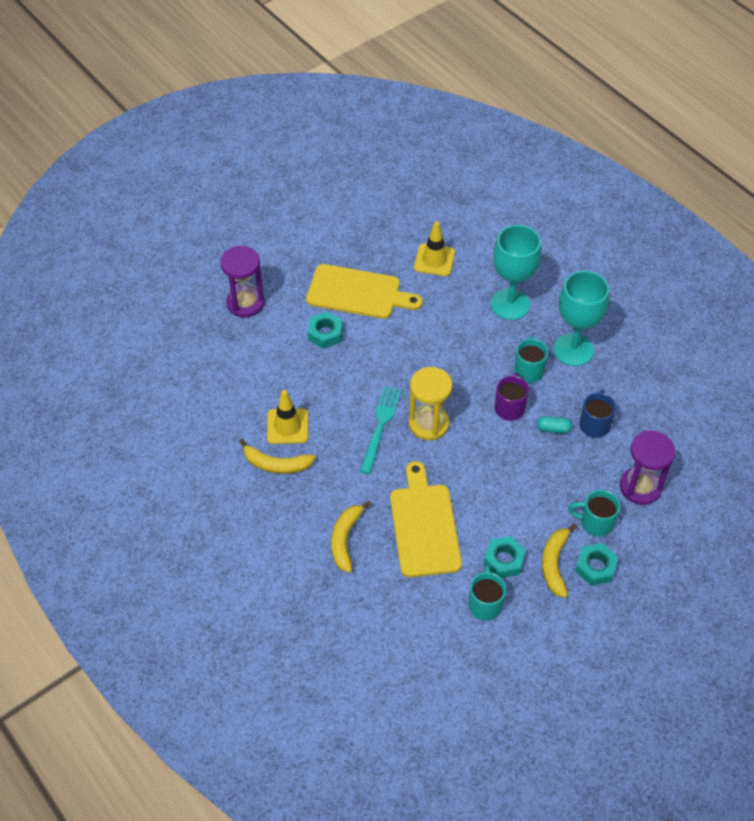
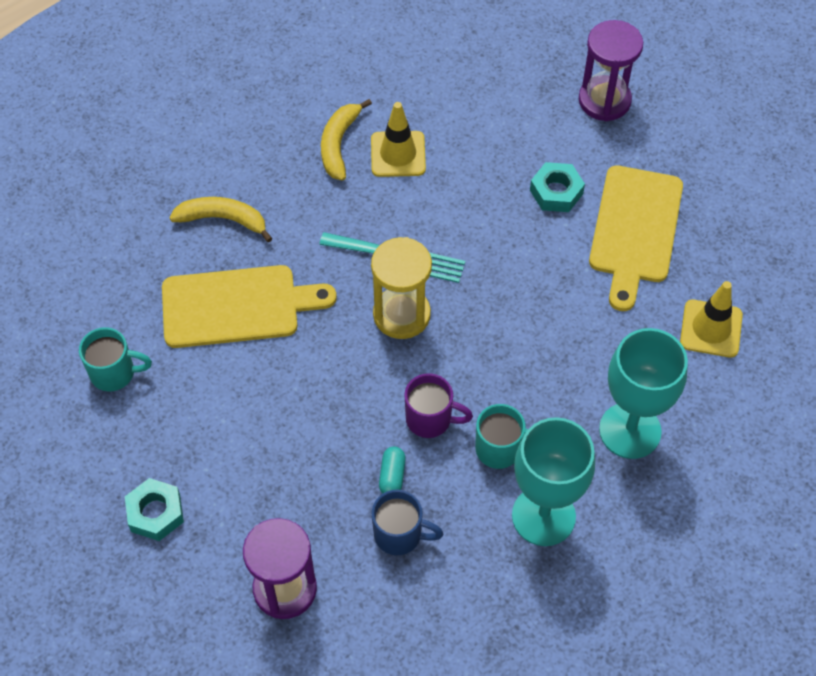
camera: 90 degrees right, 5 degrees up
turquoise nut [484,536,526,578] -> none
yellow banana [542,524,577,598] -> none
turquoise mug [568,490,620,537] -> none

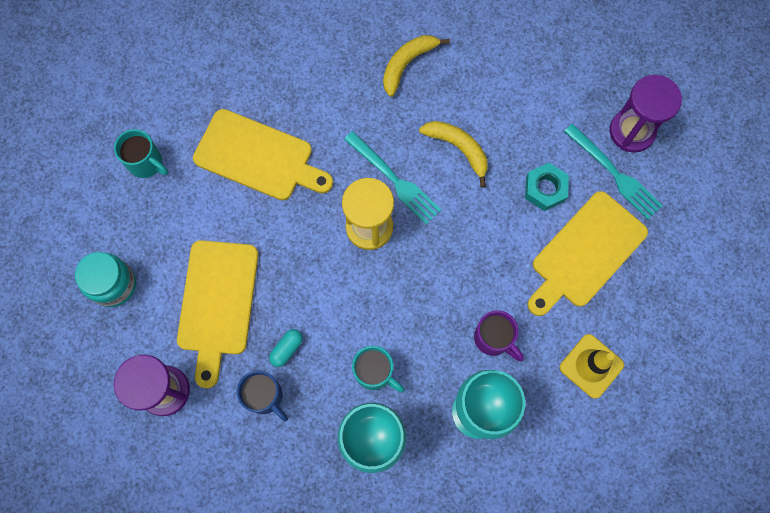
camera: 30 degrees right, 15 degrees up
turquoise nut [125,478,184,541] -> turquoise jar [75,252,136,307]
yellow banana [169,197,273,243] -> yellow banana moved to [419,121,488,188]
yellow traffic cone [371,102,426,177] -> none
purple mug [404,373,473,438] -> purple mug moved to [474,310,524,361]
none -> yellow cutting board [177,240,259,388]
none -> turquoise fork [564,124,663,220]

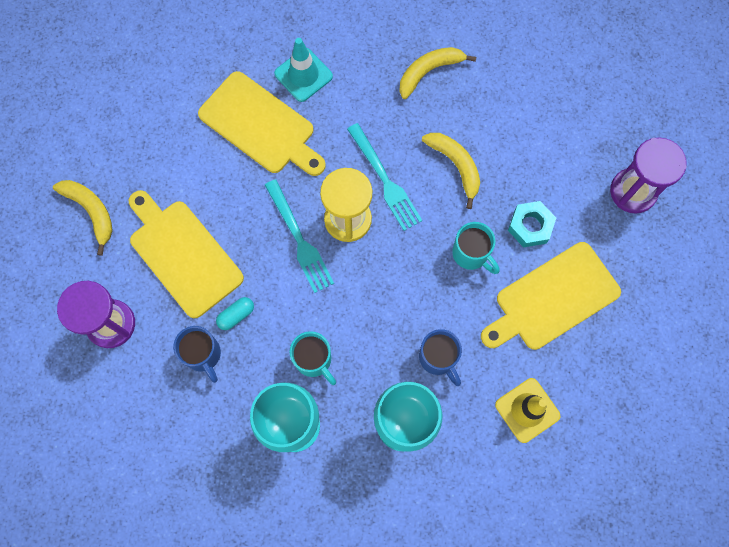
camera: 15 degrees right, 0 degrees up
turquoise jar [75,252,136,307] -> yellow banana [53,180,113,256]
turquoise mug [114,129,169,178] -> turquoise mug moved to [452,222,500,274]
yellow cutting board [177,240,259,388] -> yellow cutting board turned 120 degrees clockwise [129,190,244,318]
purple mug [474,310,524,361] -> blue mug [419,329,462,386]
turquoise fork [564,124,663,220] -> turquoise fork moved to [265,179,334,293]
none -> turquoise traffic cone [274,38,333,102]

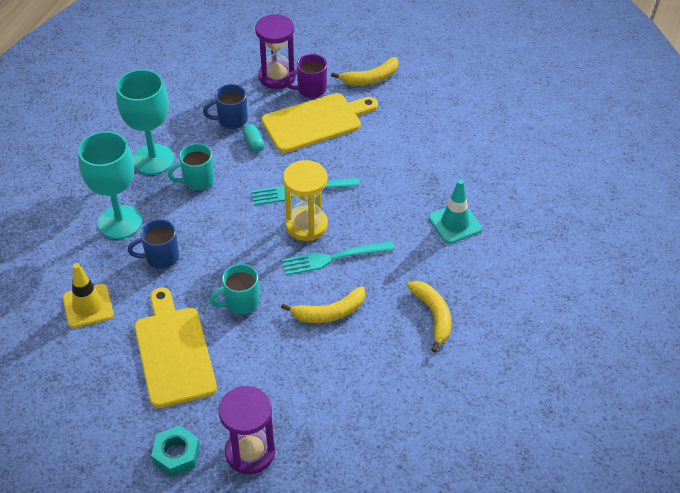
camera: 105 degrees right, 25 degrees down
yellow cutting board [198,71,326,176] -> none
turquoise nut [508,201,556,247] -> turquoise nut moved to [151,425,200,477]
none -> purple mug [285,54,327,98]

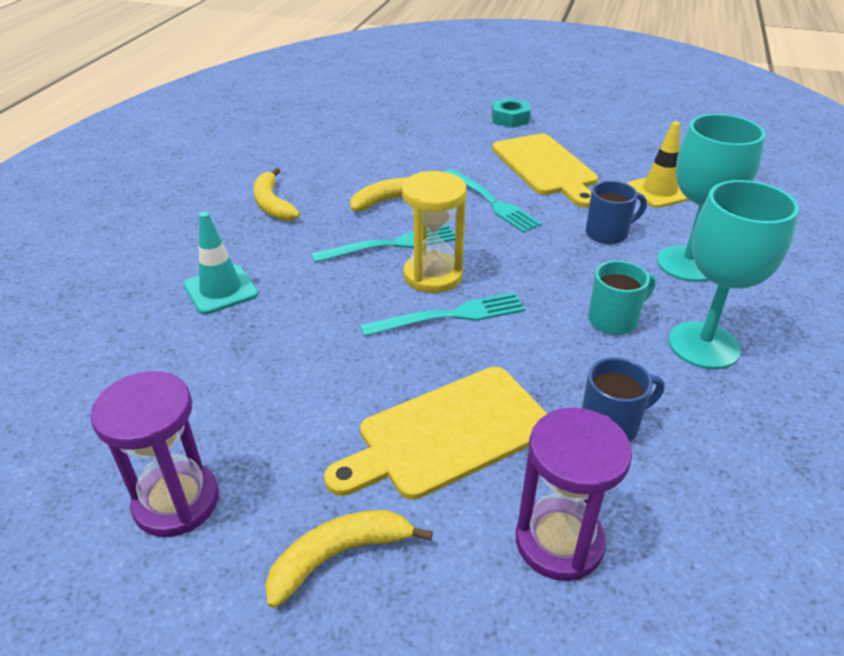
camera: 175 degrees right, 10 degrees down
turquoise mug [210,264,260,315] -> turquoise fork [445,169,542,233]
purple hourglass [219,386,275,474] -> purple hourglass moved to [90,371,219,537]
turquoise capsule [243,124,264,152] -> none
purple mug [285,54,327,98] -> none

